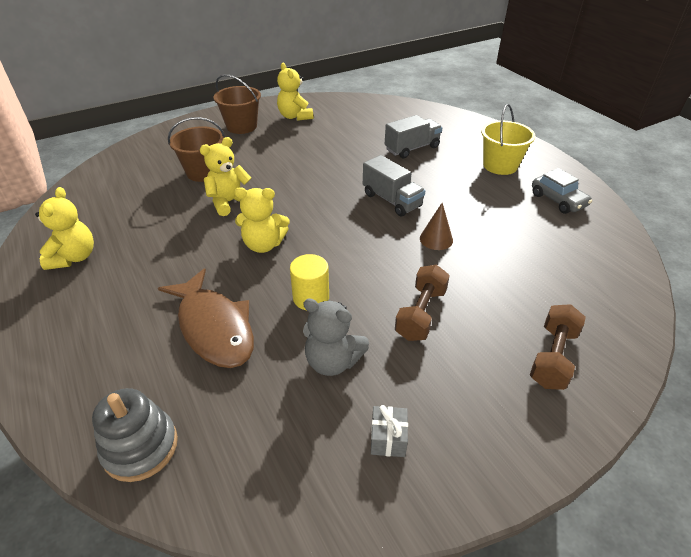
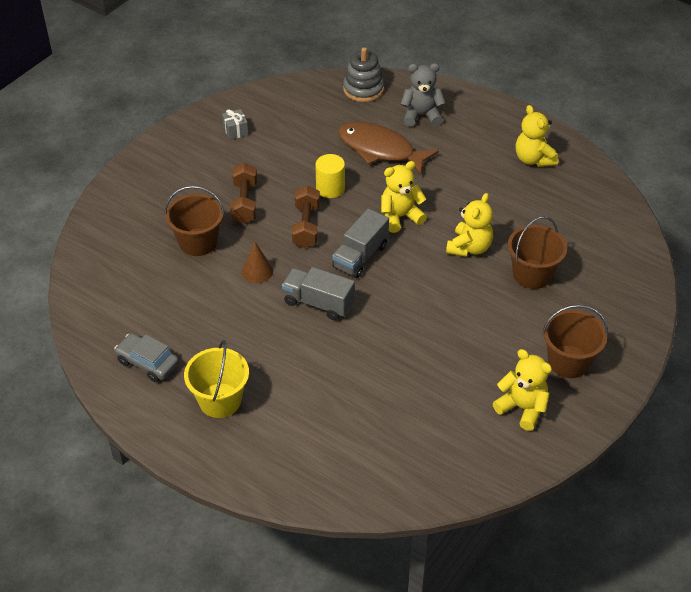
camera: 155 degrees right, 5 degrees up
grey teddy bear [303,298,369,376] -> grey teddy bear moved to [400,63,446,127]
grey truck [385,115,442,158] -> grey truck moved to [332,208,389,278]
brown dumbbell [530,304,586,390] -> brown dumbbell moved to [292,185,320,248]
none -> brown bucket [165,186,225,256]

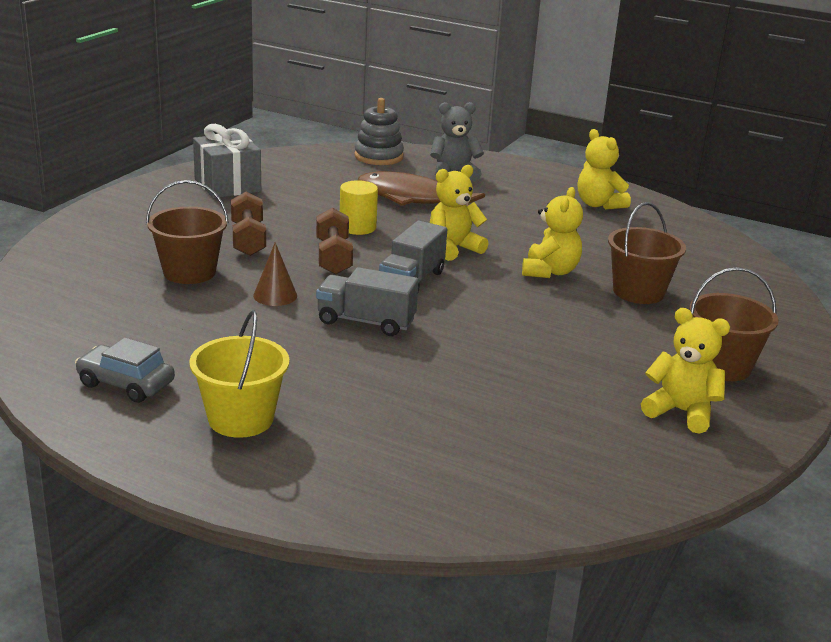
camera: 10 degrees left, 20 degrees down
grey gift [222,109,248,140] -> grey gift [193,124,261,198], size x2.02

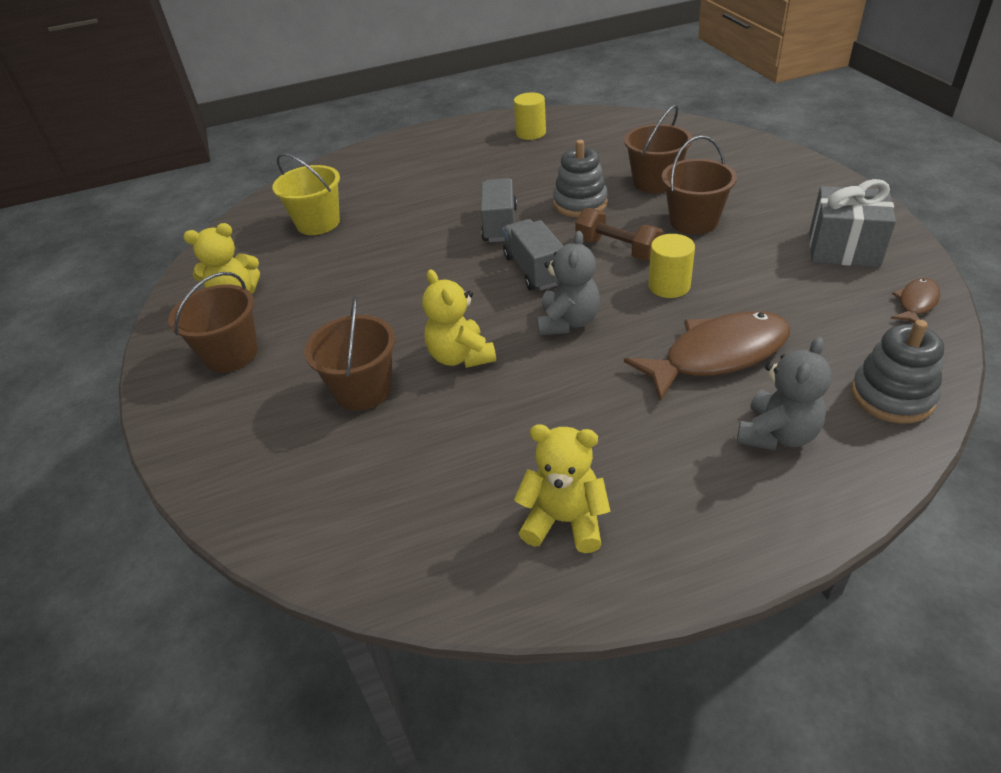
camera: 140 degrees right, 15 degrees up
grey car [75,338,175,403] -> yellow cylinder [514,92,546,140]
yellow bucket [189,310,290,438] -> yellow bucket moved to [272,153,340,235]
brown dumbbell [231,191,266,256] -> brown bucket [662,136,737,235]
brown cone [253,242,297,306] -> grey stacking toy [553,140,608,217]
grey truck [316,267,419,336] -> grey truck turned 60 degrees counterclockwise [481,178,517,242]
yellow teddy bear [430,165,489,261] -> grey teddy bear [537,231,600,335]
none -> brown fish [891,278,940,323]

